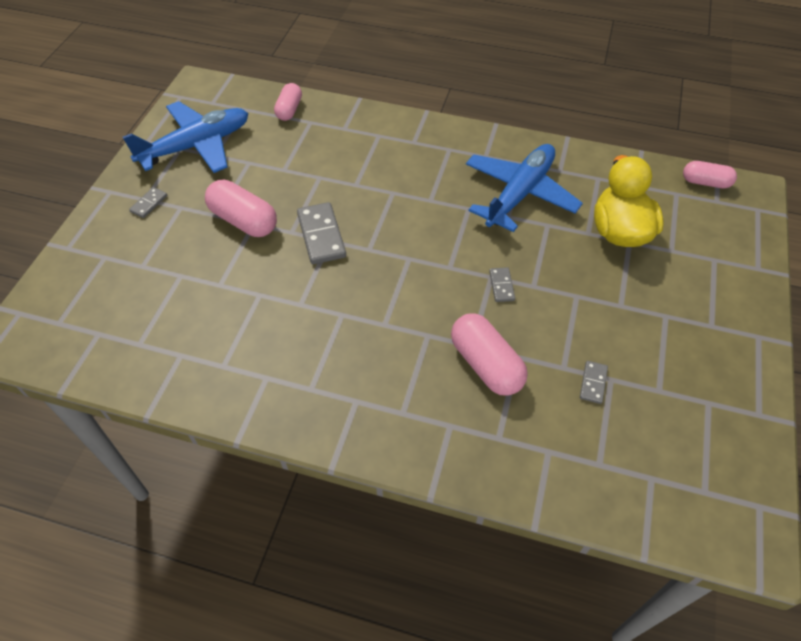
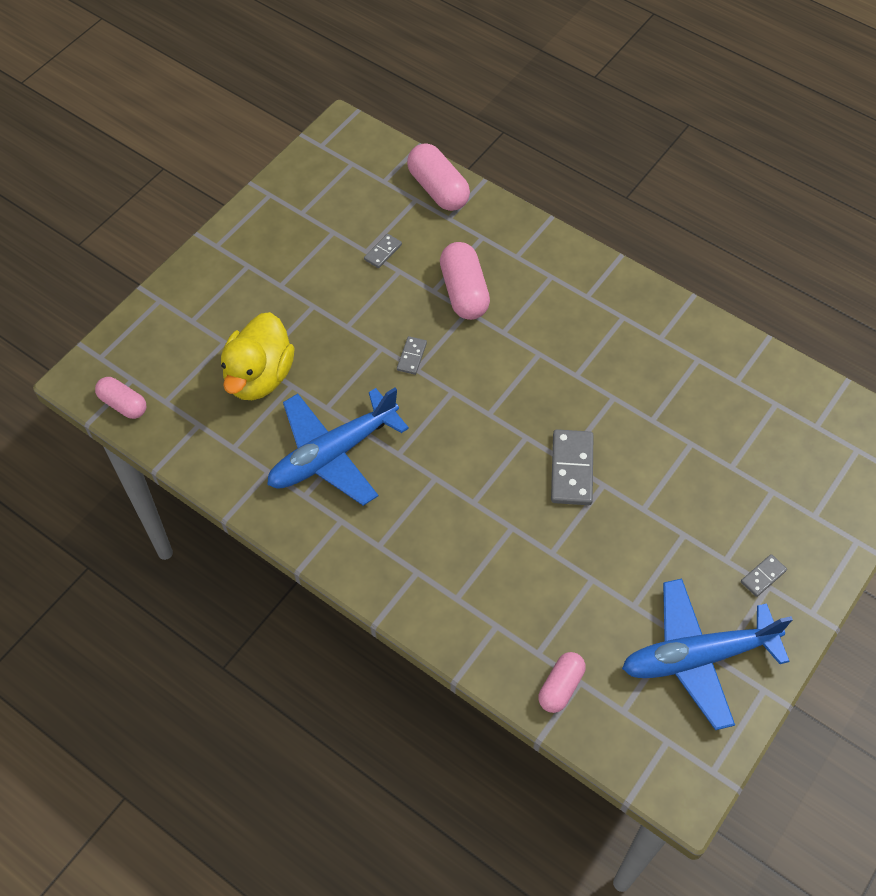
camera: 160 degrees left, 5 degrees up
pink capsule [205,180,277,237] -> pink capsule moved to [407,143,470,211]

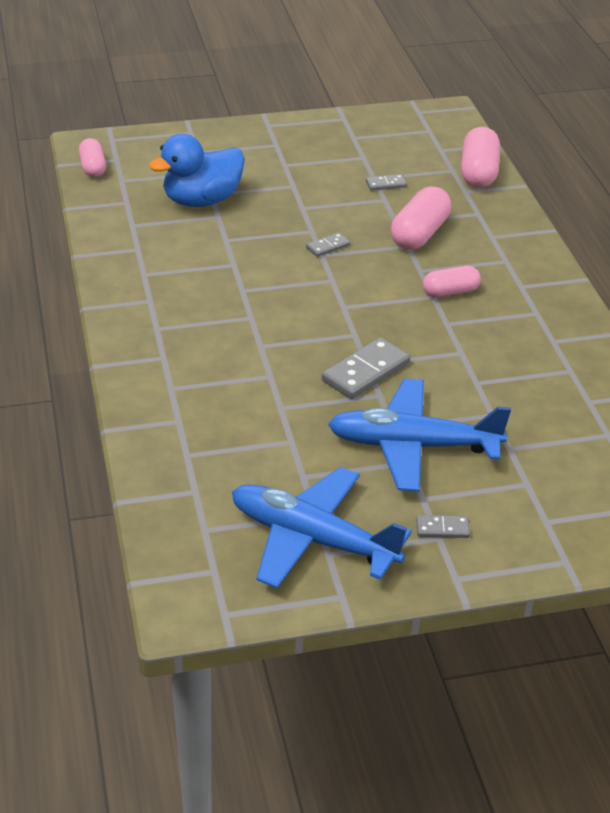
camera: 40 degrees right, 20 degrees down
yellow duck [221,312,295,400] -> blue duck [149,134,245,207]
blue plane [267,388,409,506] -> blue plane moved to [328,379,511,492]
pink capsule [538,652,586,713] -> pink capsule moved to [423,266,481,298]

